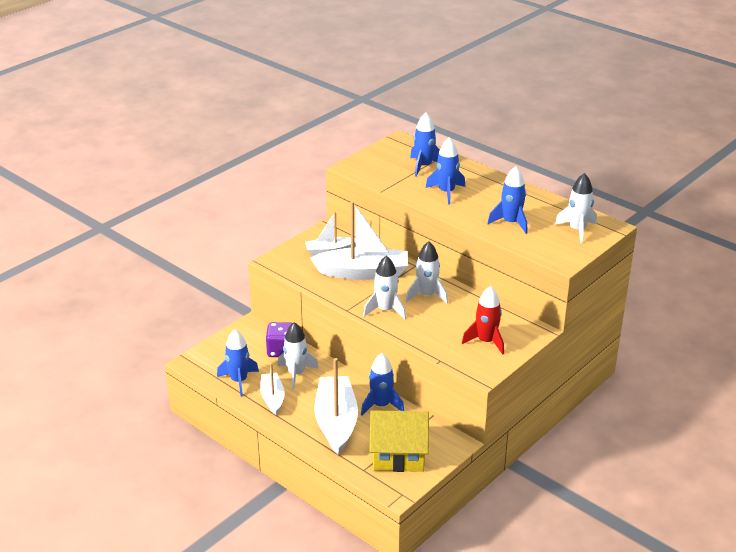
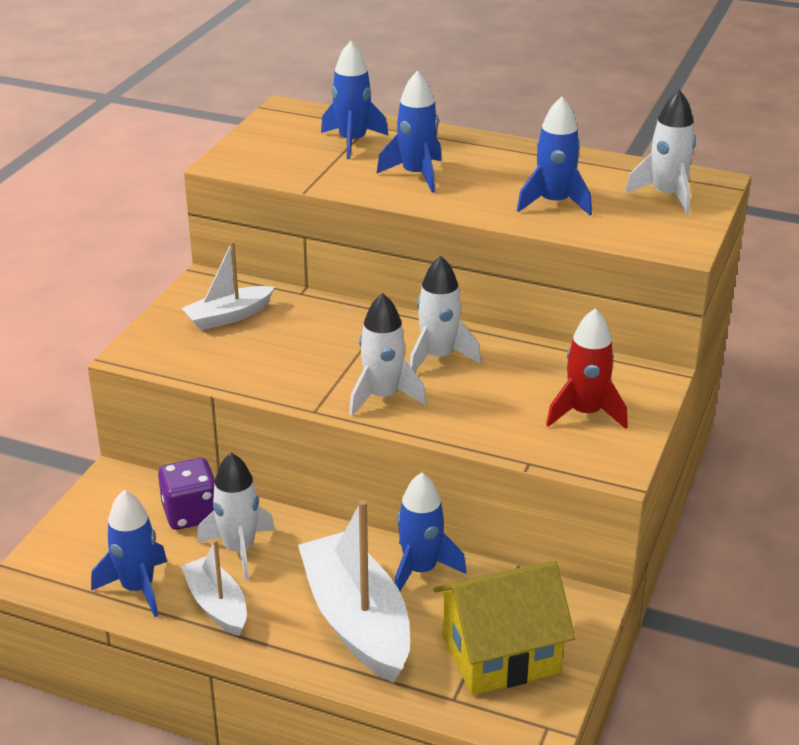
camera: 20 degrees left, 0 degrees up
white boat [310,201,408,280] -> none

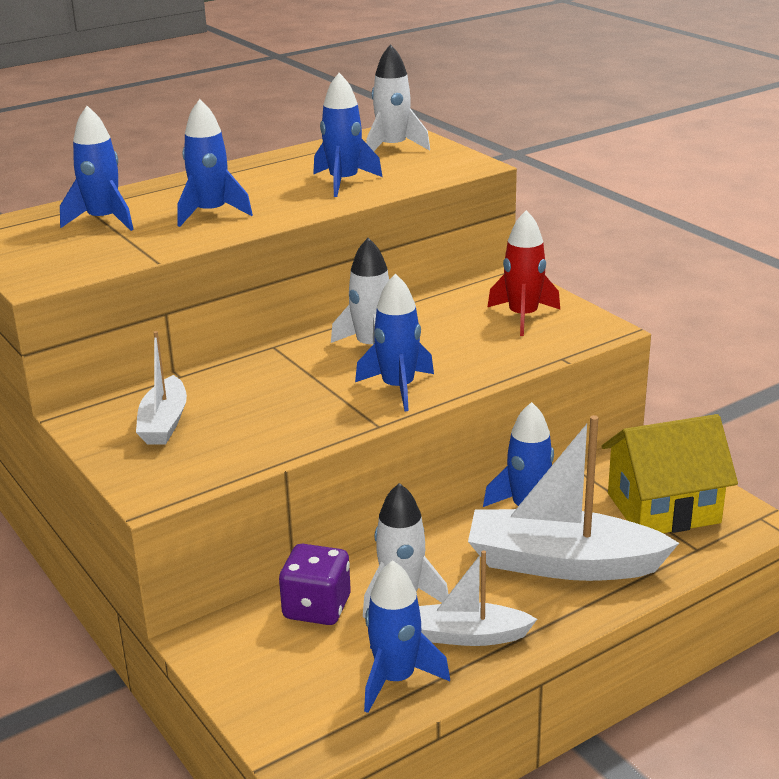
camera: 55 degrees left, 5 degrees down
white rocket [349,293,427,416] -> blue rocket [355,273,434,411]
yellow house [433,561,576,695] -> yellow house turned 60 degrees clockwise [601,414,738,533]

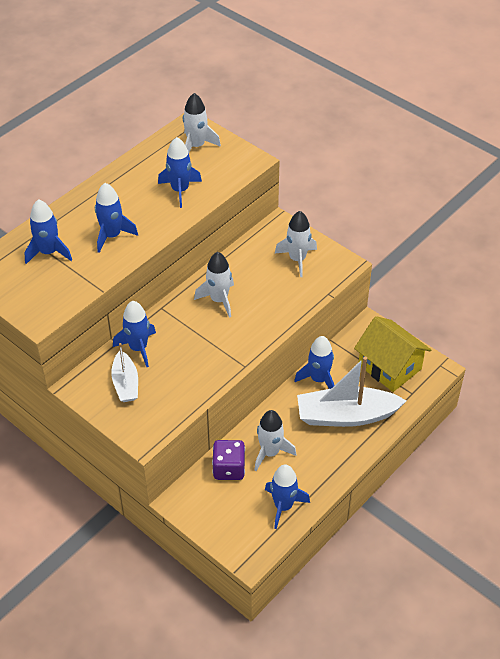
camera: 15 degrees left, 20 degrees up
blue rocket [355,273,434,411] -> blue rocket moved to [113,301,156,367]
white boat [419,550,537,646] -> none
red rocket [488,210,560,336] -> white rocket [275,211,317,277]
yellow house [601,414,738,533] -> yellow house turned 75 degrees clockwise [354,316,431,392]

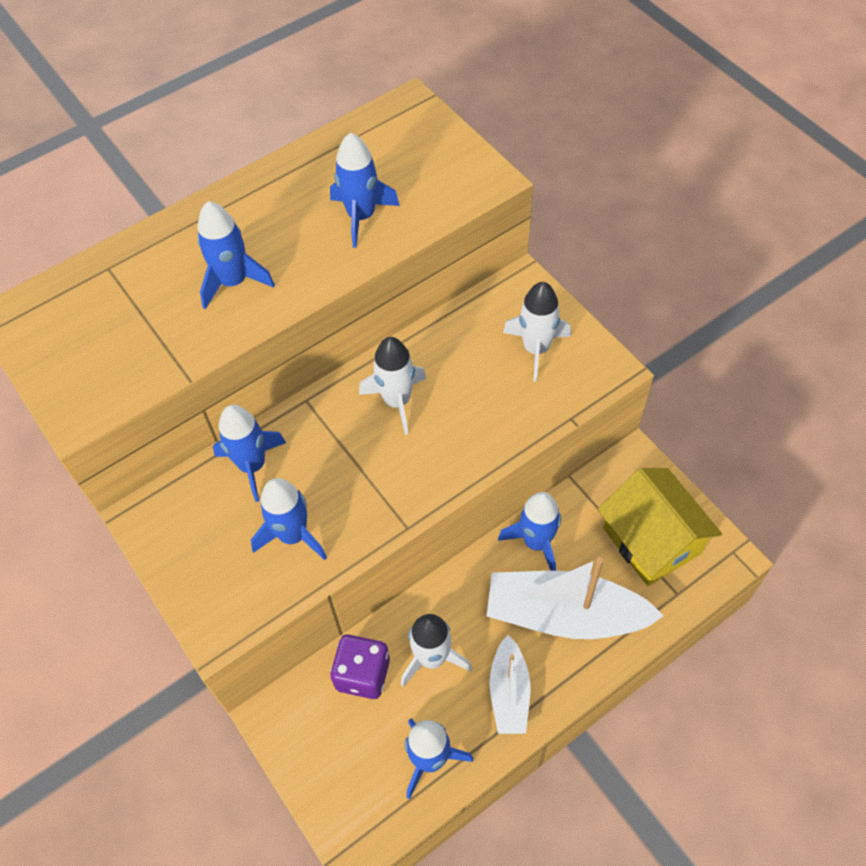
camera: 15 degrees right, 10 degrees up
blue rocket [25,199,72,264] -> blue rocket moved to [251,478,327,560]
white boat [111,343,138,402] -> white boat moved to [490,635,530,734]
white rocket [183,93,221,152] -> none

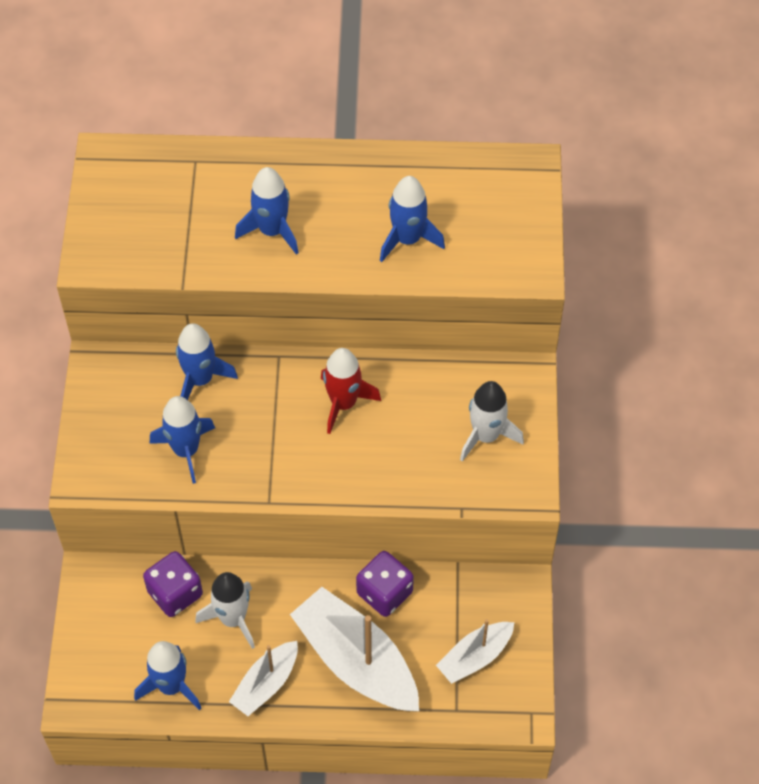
camera: 35 degrees right, 0 degrees up
white rocket [359,337,427,435] -> red rocket [321,348,381,434]
blue rocket [498,492,561,571] -> purple dice [356,551,414,617]
yellow house [598,468,722,586] -> white boat [436,619,514,684]

